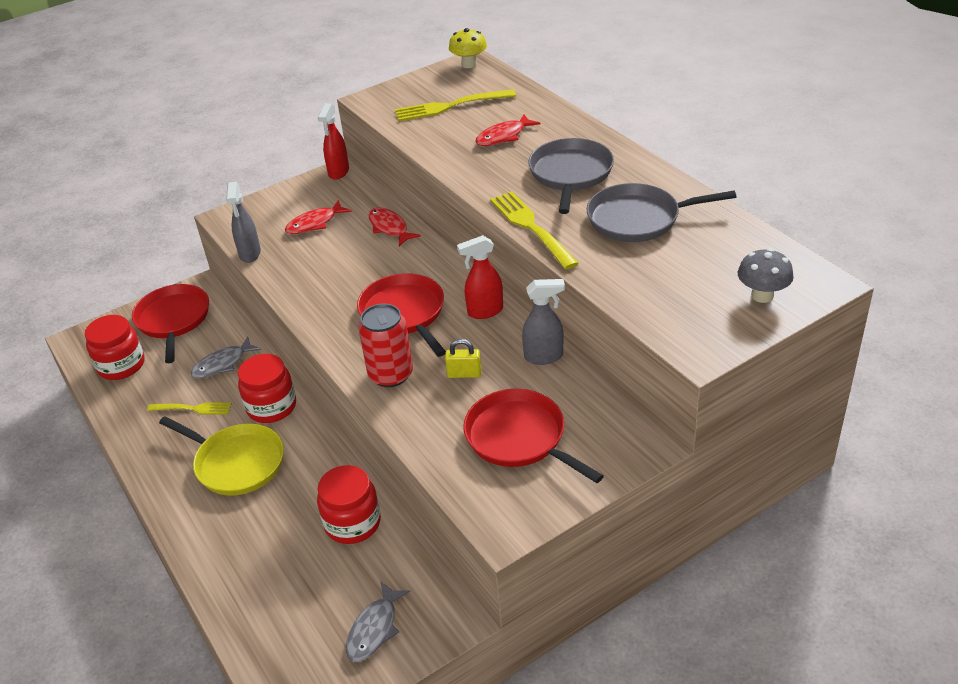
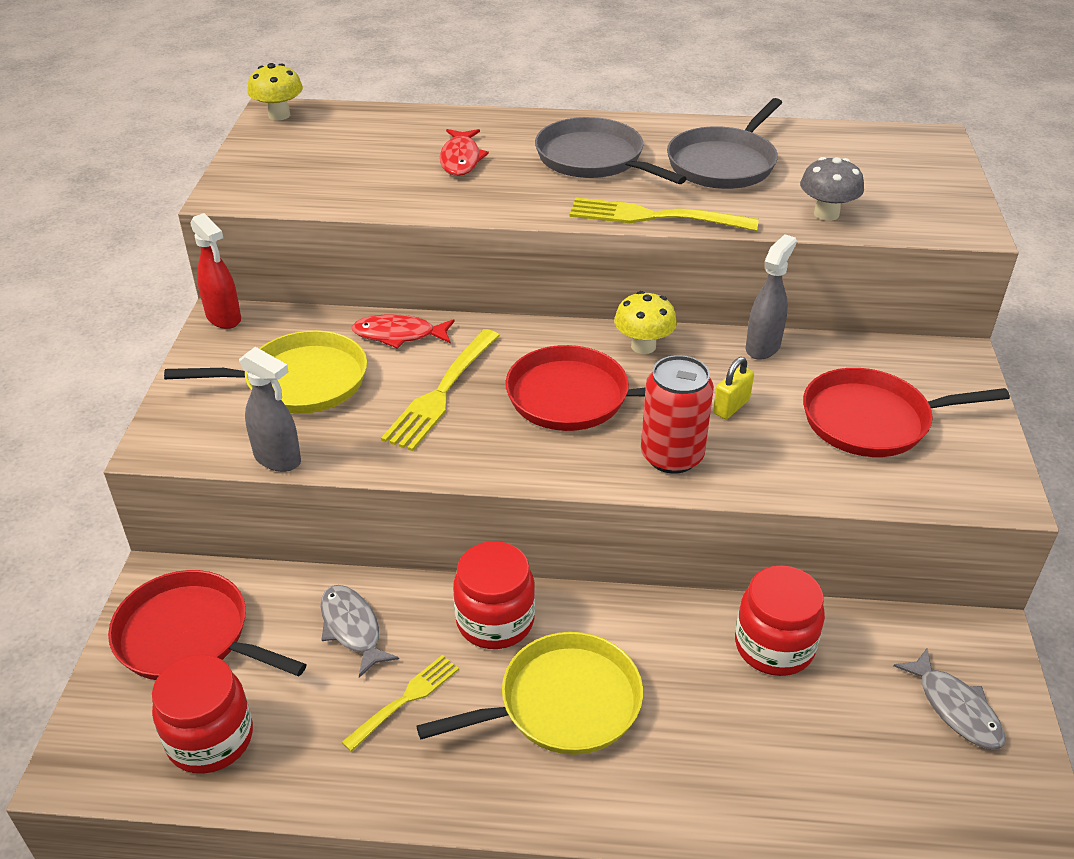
camera: 55 degrees left, 0 degrees up
grey fish [191,336,261,378] -> grey fish turned 150 degrees clockwise [320,585,399,678]
red fish [285,200,352,234] -> yellow pan [164,330,367,414]
yellow fork [395,89,516,121] -> yellow fork moved to [381,329,500,451]
red spray bottle [457,235,503,319] -> yellow mushroom [614,291,677,354]
grey mushroom [738,248,794,303] -> grey mushroom moved to [800,157,864,221]

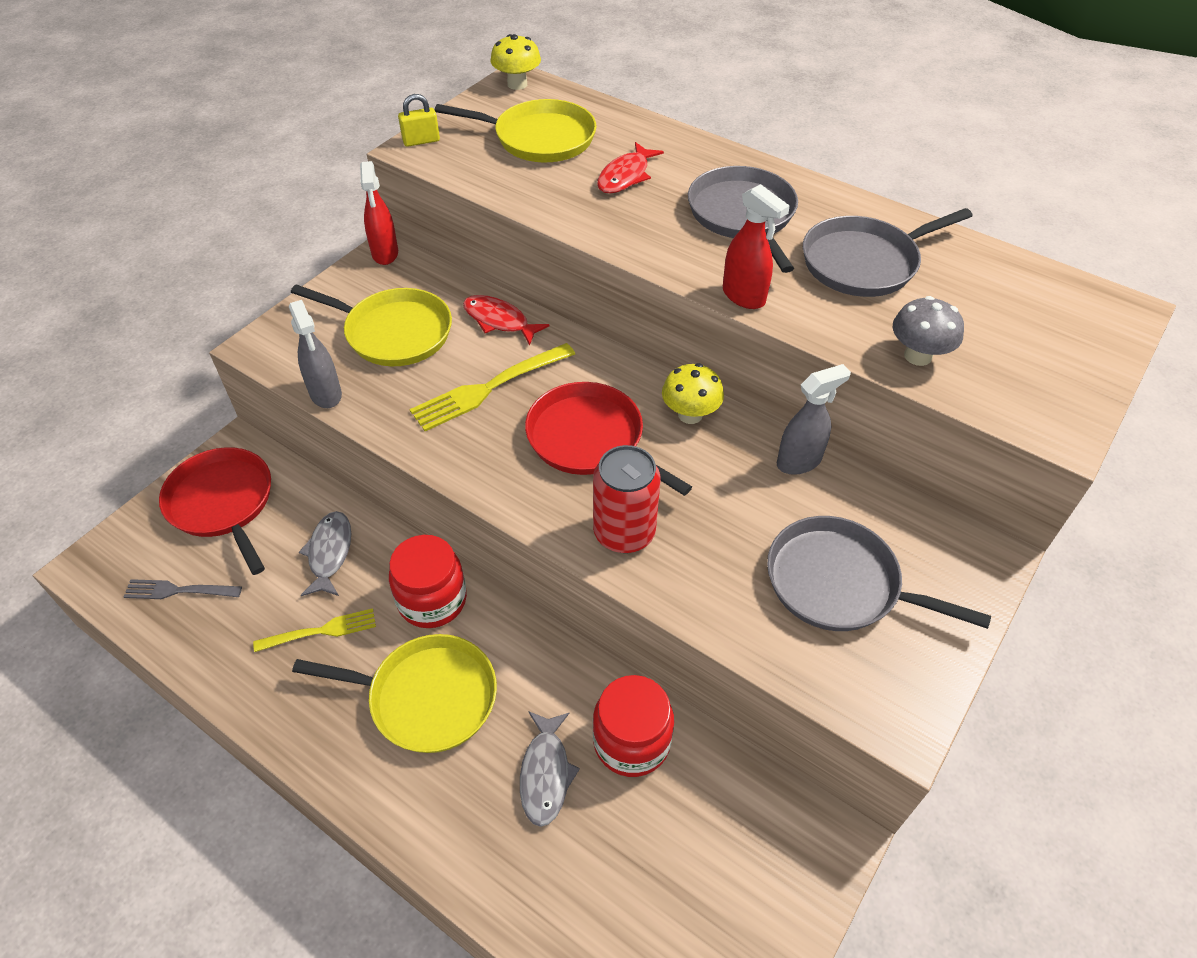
camera: 30 degrees right, 10 degrees up
red jar [152,654,253,774] -> grey fork [123,579,242,599]
yellow fork [570,198,759,231] -> red spray bottle [723,184,790,309]
yellow padlock [713,357,754,419] -> yellow padlock moved to [398,94,440,147]
red pan [803,368,1010,457] -> grey pan [767,516,991,631]
grey fish [894,648,1005,750] -> grey fish moved to [520,711,580,827]
none -> yellow pan [435,99,597,162]

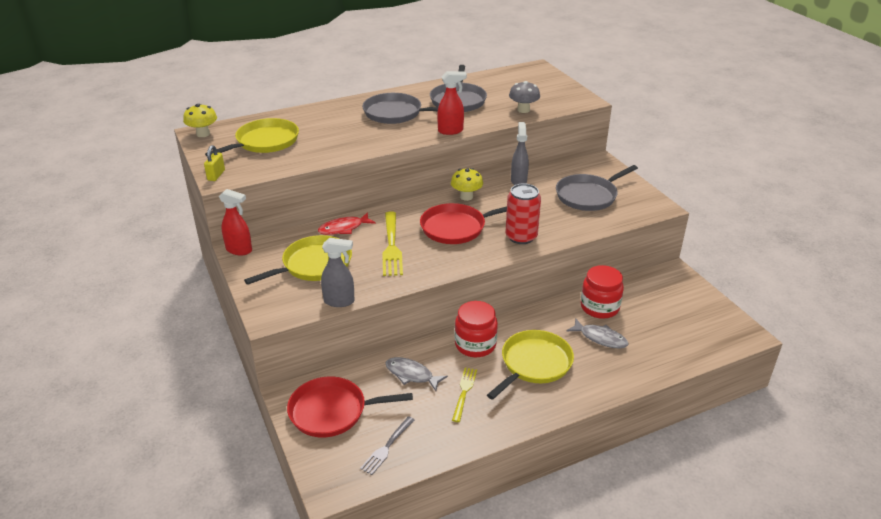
camera: 60 degrees left, 15 degrees down
red fish [597,142,664,193] -> none

